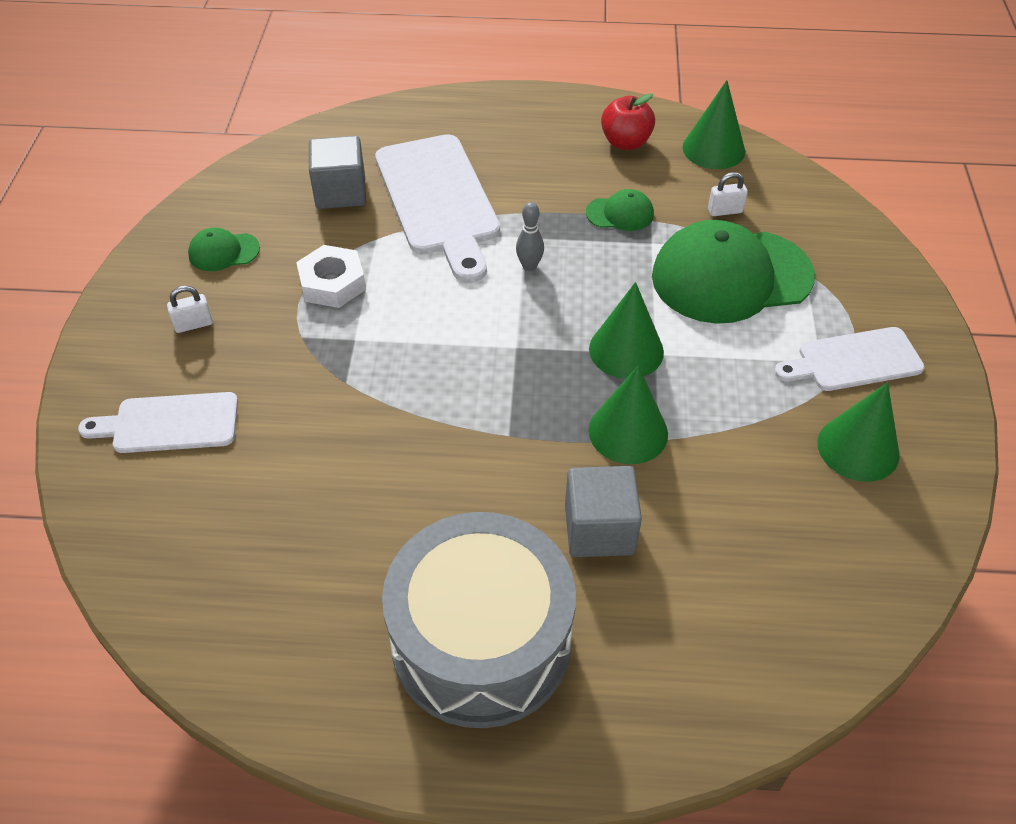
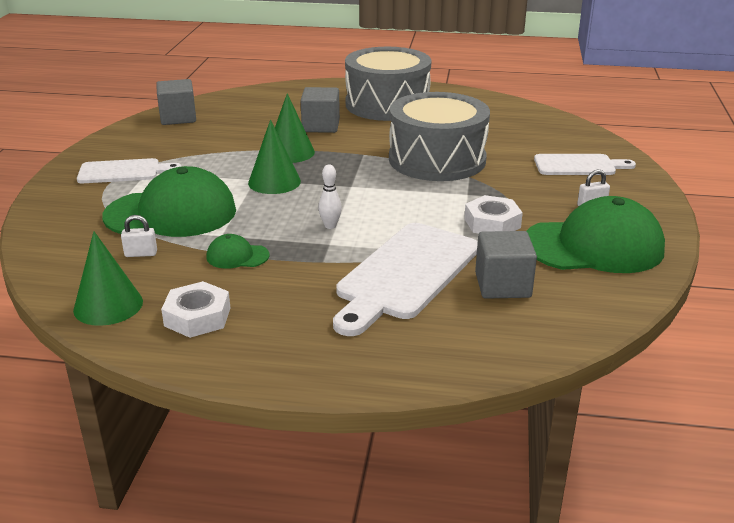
camera: 175 degrees left, 20 degrees down
green cap [188,227,260,271] -> green cap [526,196,665,273], size x2.26
white cutting board [375,134,500,283] -> white cutting board turned 135 degrees counterclockwise [333,223,478,336]
grey bowling pin [516,202,544,271] -> white bowling pin [318,165,342,229]
red apple [601,93,655,150] -> white nut [161,281,230,338]
green cone [817,382,900,482] -> none
none -> grey cube [156,79,196,125]
none -> grey drum [389,92,490,181]

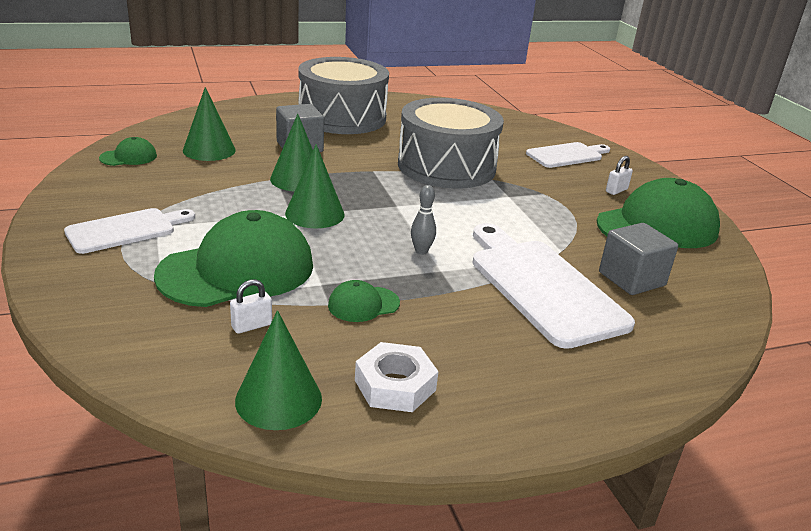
camera: 30 degrees left, 0 degrees up
grey cube [156,79,196,125] -> green cap [99,137,157,166]
white bowling pin [318,165,342,229] -> grey bowling pin [411,185,436,255]
white cutting board [333,223,478,336] -> white cutting board turned 150 degrees clockwise [473,223,635,349]
white nut [464,195,523,234] -> none
none -> green cone [183,87,236,161]

